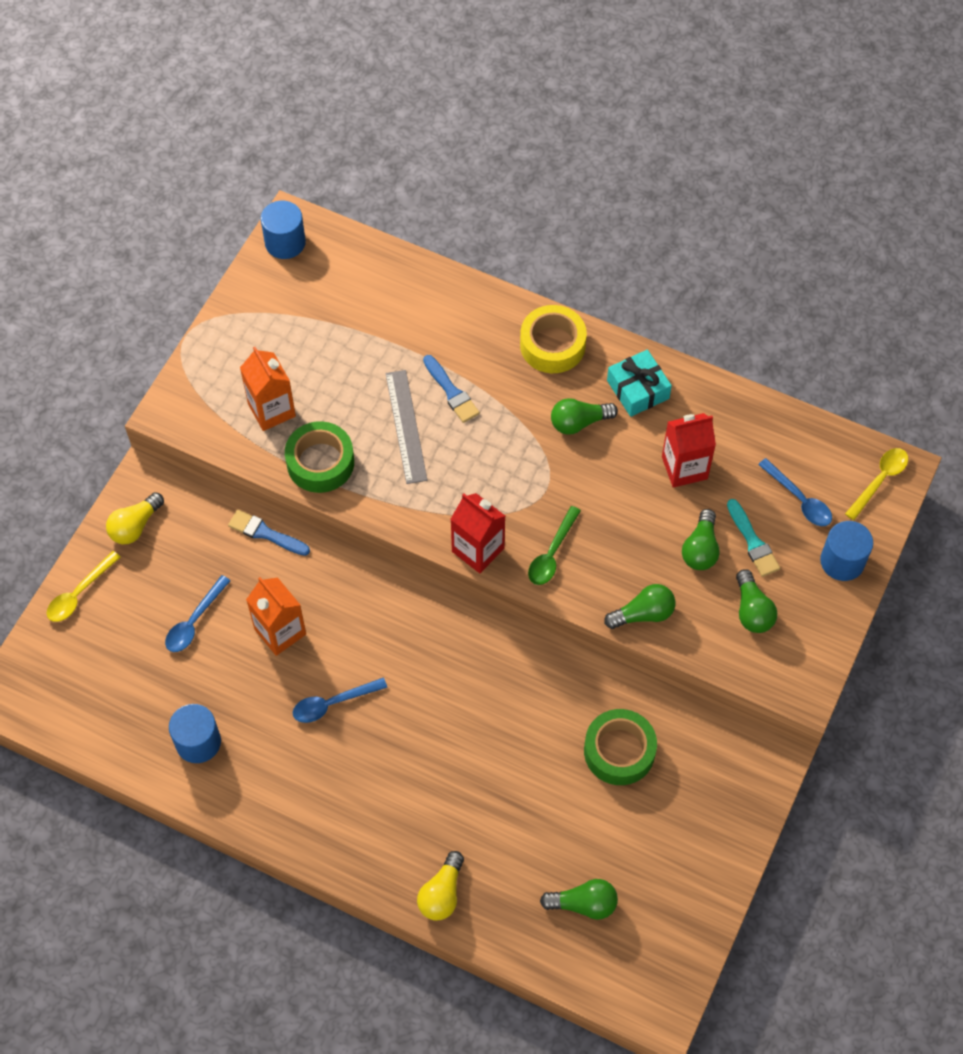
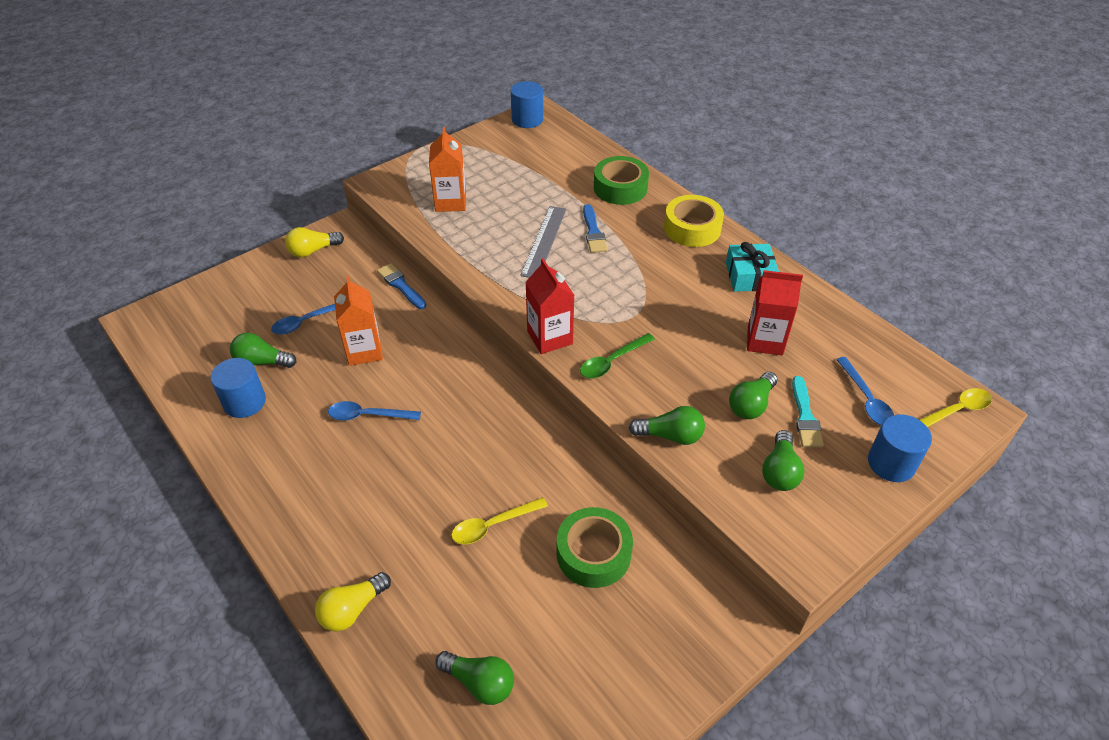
camera: 25 degrees right, 15 degrees down
yellow spoon [47,551,120,622] -> yellow spoon moved to [451,497,548,544]
green tape [285,421,354,493] -> green tape moved to [594,156,649,205]
green light bulb [551,398,618,435] -> green light bulb moved to [230,333,296,368]

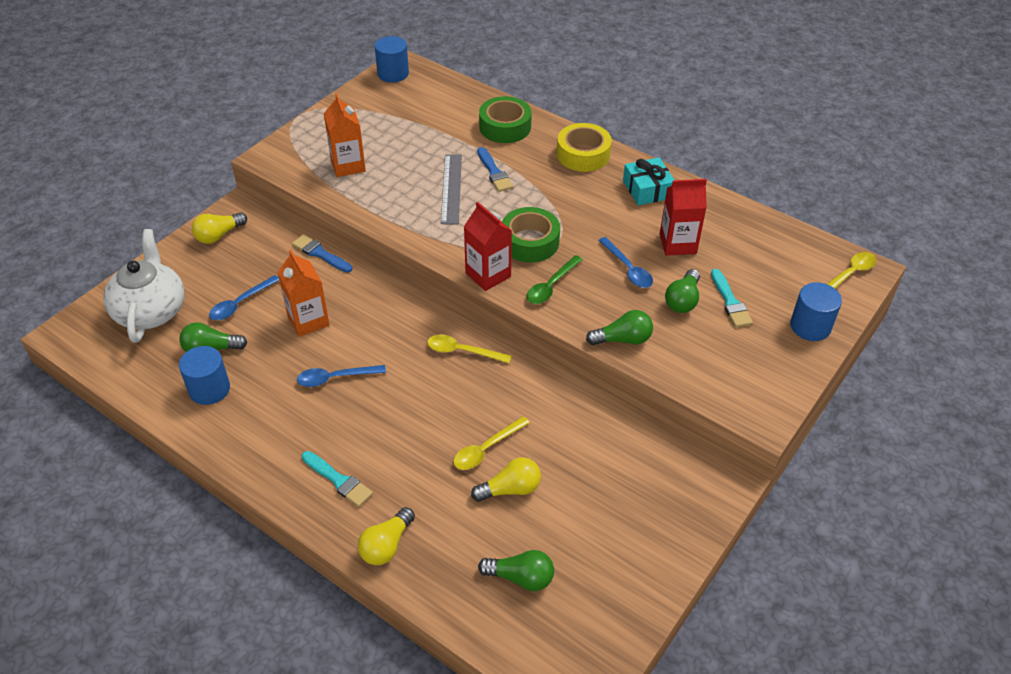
camera: 15 degrees left, 0 degrees up
green tape [557,507,633,588] -> green tape moved to [502,207,560,262]
green light bulb [762,430,804,491] -> none
blue spoon [836,357,894,425] -> blue spoon moved to [598,237,653,288]
none -> white teapot [103,229,184,343]
none -> turquoise brush [302,451,373,507]
none -> yellow spoon [427,334,512,363]
none -> yellow light bulb [471,457,541,502]

